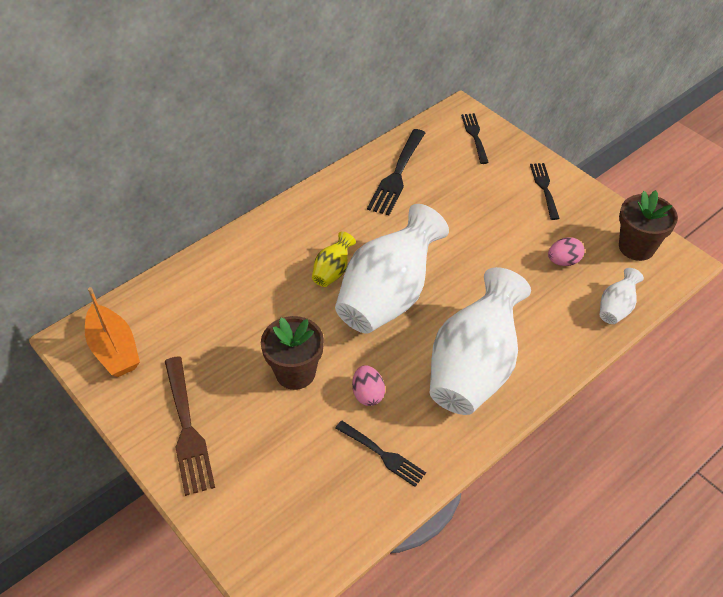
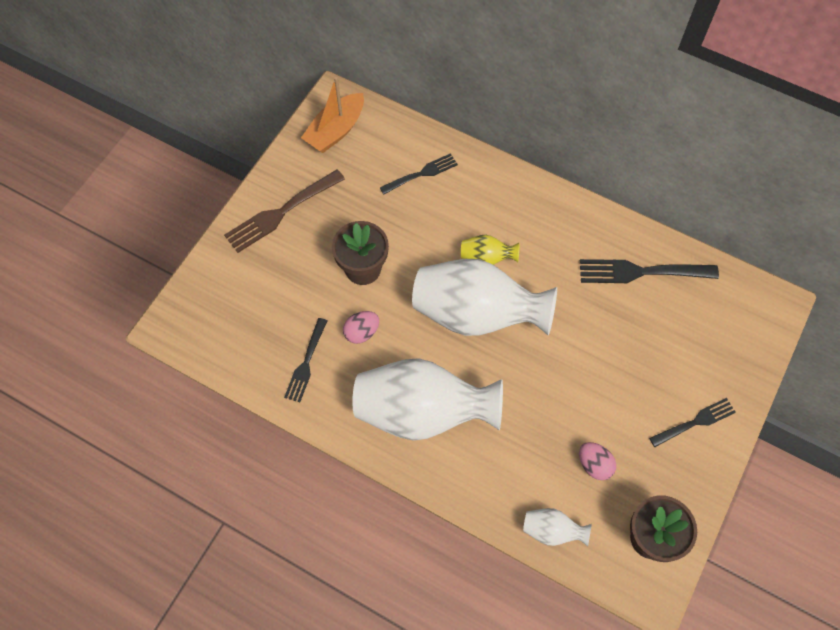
camera: 70 degrees right, 15 degrees up
black fork [461,113,489,164] -> black fork moved to [380,153,458,195]

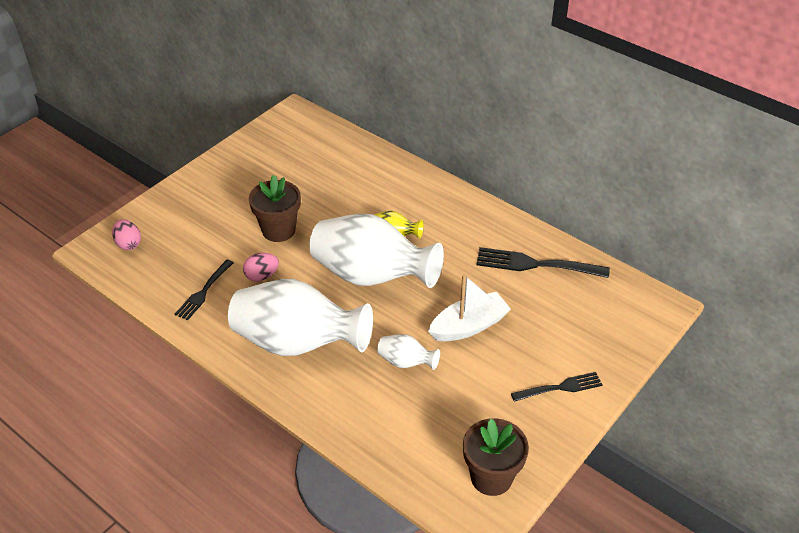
camera: 10 degrees right, 20 degrees down
brown fork [224,169,345,253] -> none
orange boat [301,77,364,153] -> none
black fork [380,153,458,195] -> none
white vase [523,508,592,547] -> white vase moved to [377,334,440,370]
pink egg [579,442,616,480] -> pink egg moved to [112,219,141,250]
none -> white boat [428,274,511,341]

